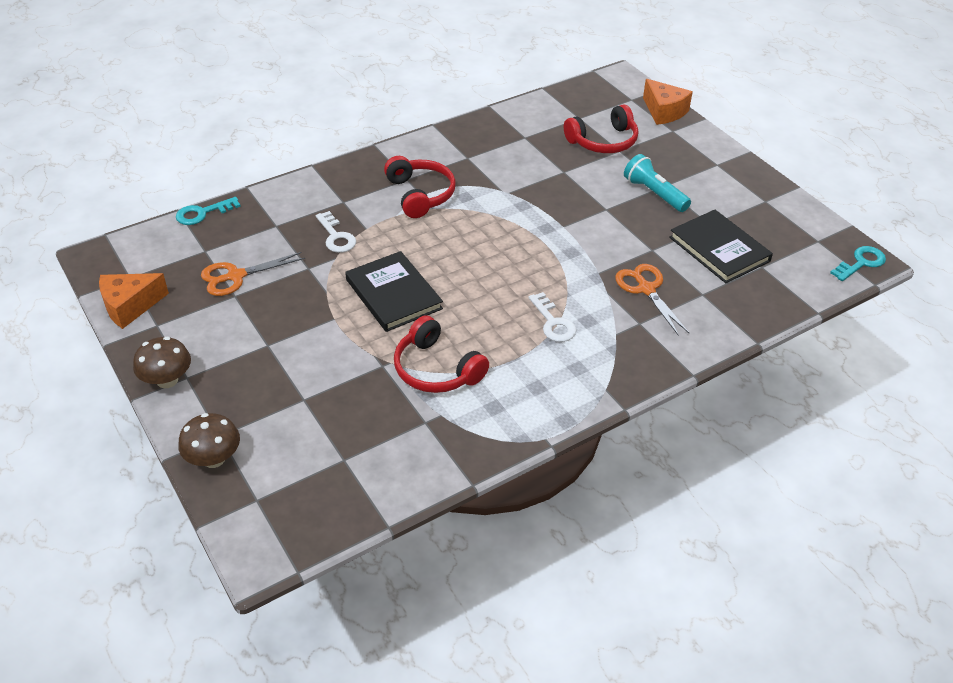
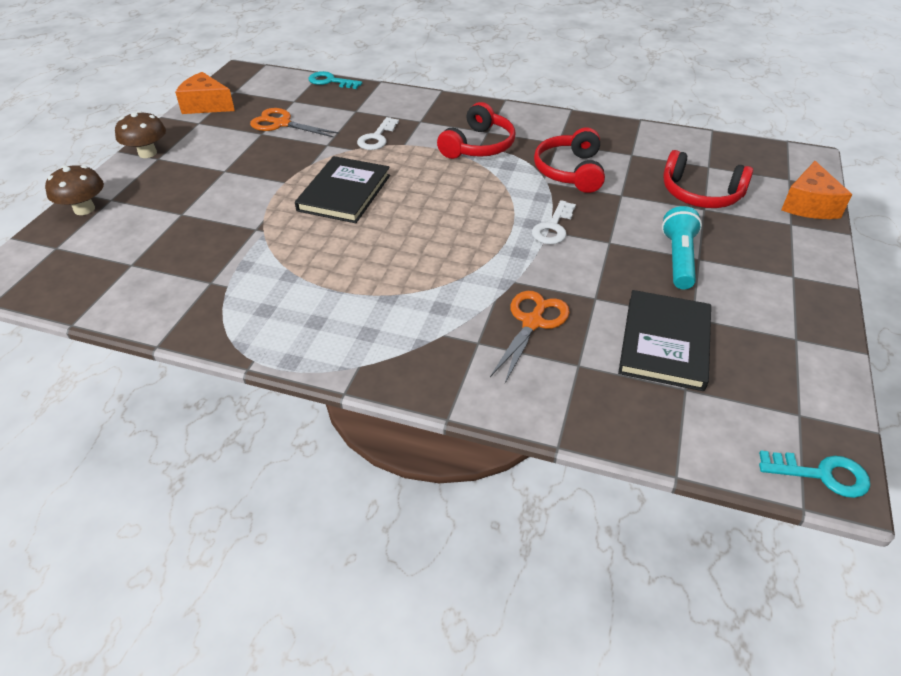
camera: 50 degrees right, 0 degrees up
red headphones [394,315,489,393] -> red headphones moved to [534,127,605,193]
white key [528,292,576,342] -> white key moved to [532,200,576,244]

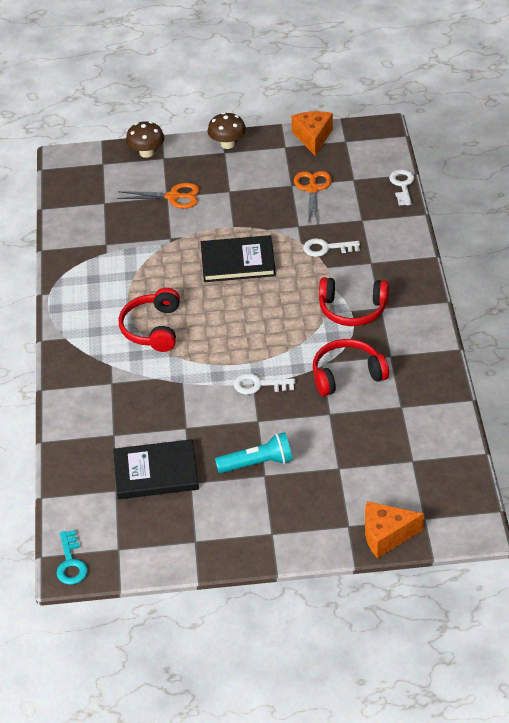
camera: 70 degrees right, 0 degrees up
turquoise key [308,71,362,89] -> white key [389,169,414,205]
orange scissors [490,291,570,383] -> orange scissors moved to [117,183,199,209]
red headphones [663,150,753,208] -> red headphones moved to [119,288,180,352]

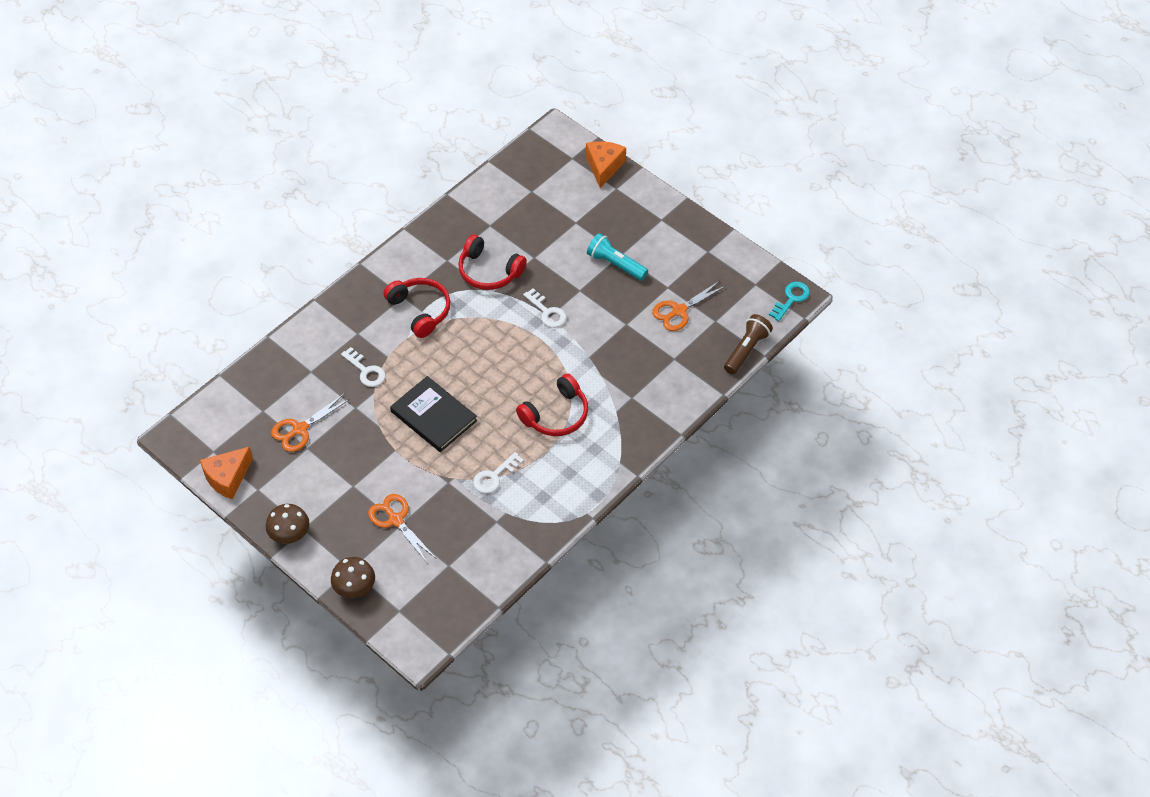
camera: 135 degrees left, 10 degrees up
black book [113,439,199,499] -> orange scissors [652,281,726,331]
orange cheese [365,501,424,558] -> orange cheese turned 120 degrees counterclockwise [586,141,626,188]
white key [389,169,414,205] -> white key moved to [473,452,524,494]
none -> brown flashlight [724,314,773,374]

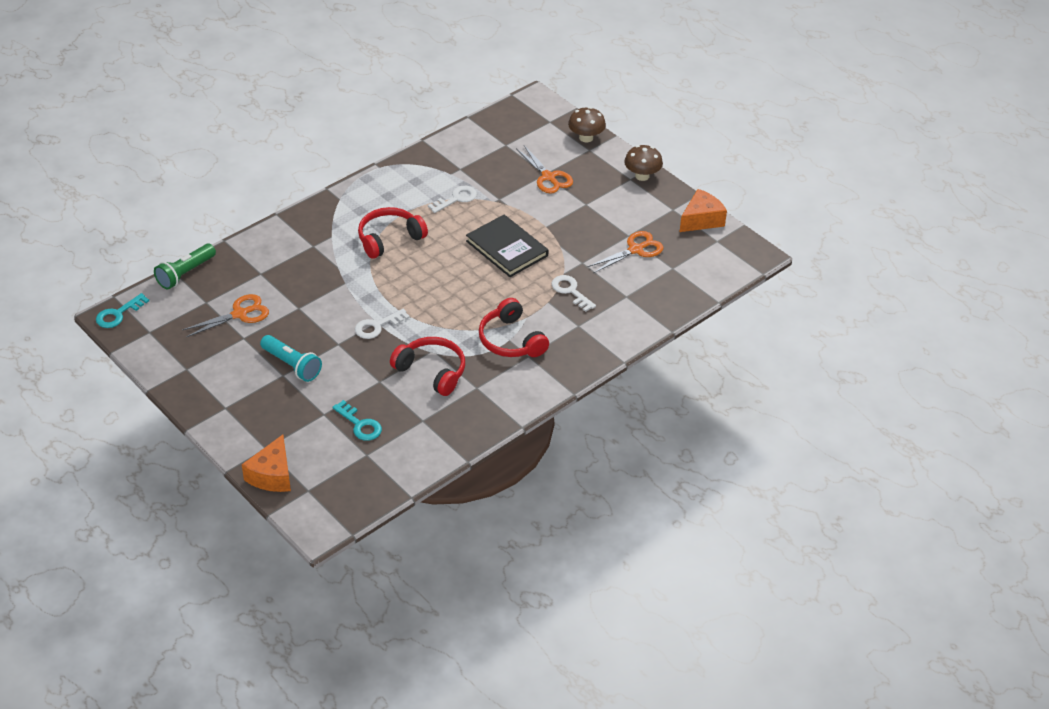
camera: 175 degrees left, 10 degrees down
white key [523,288,567,328] -> white key turned 90 degrees counterclockwise [355,309,410,339]
brown flashlight [724,314,773,374] -> green flashlight [154,244,216,290]
none -> turquoise key [332,400,382,441]

